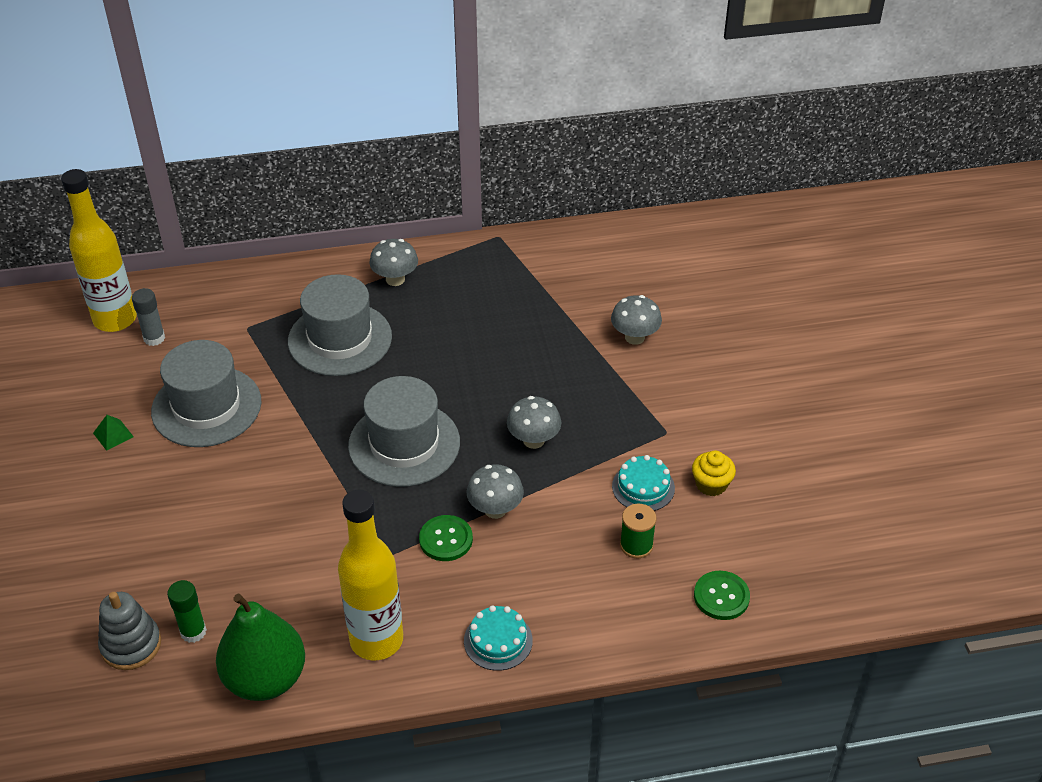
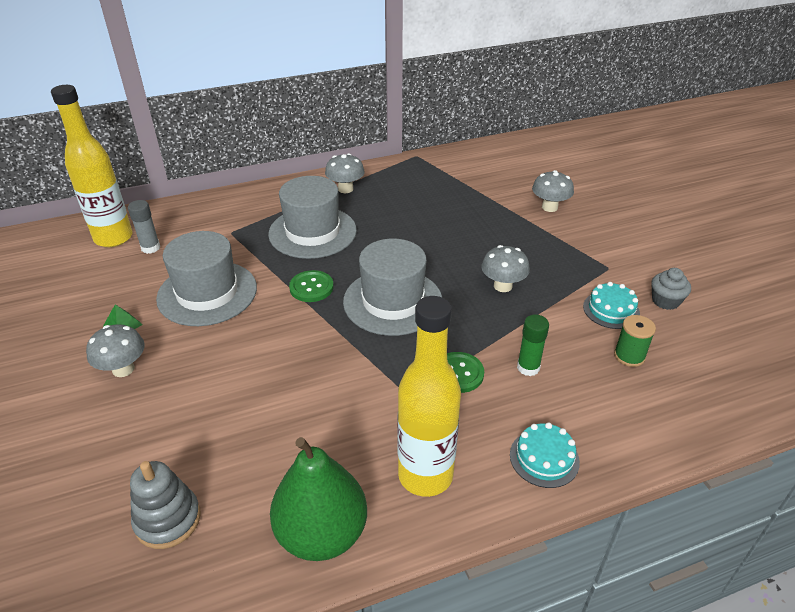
camera: 10 degrees left, 5 degrees down
green glue stick [167,580,207,643] -> green glue stick moved to [517,315,549,376]
grey mushroom [466,464,524,519] -> grey mushroom moved to [86,324,145,377]
yellow cupcake [692,451,736,496] -> grey cupcake [651,268,691,310]
green button [694,571,750,620] -> green button moved to [289,270,334,302]

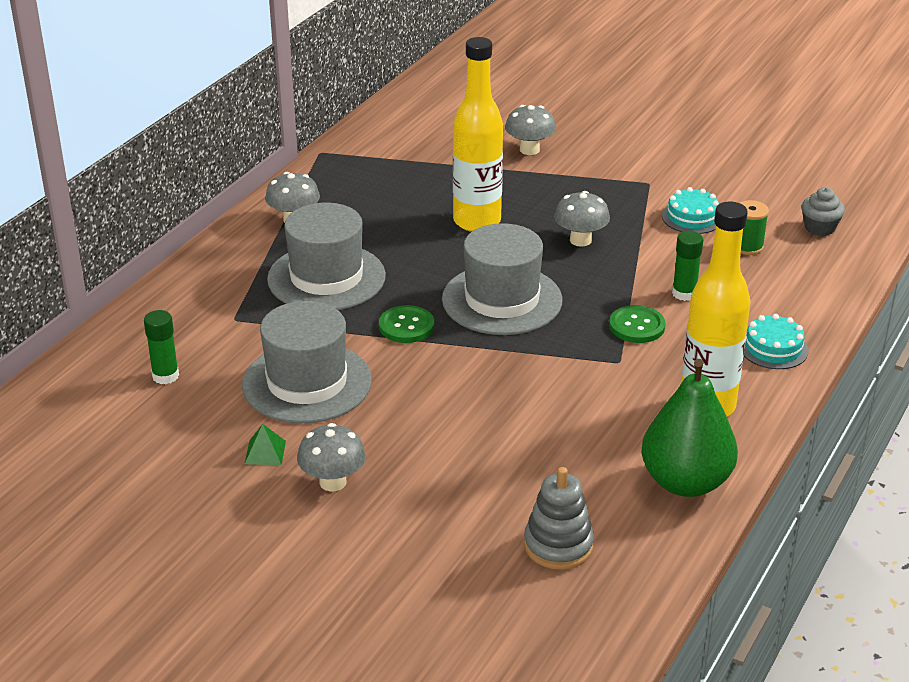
camera: 40 degrees left, 5 degrees down
yellow bottle [51,85,133,247] -> yellow bottle moved to [453,37,503,232]
grey glue stick [128,200,160,254] -> green glue stick [144,310,179,384]
grey cupcake [651,268,691,310] -> grey cupcake moved to [802,187,845,236]

